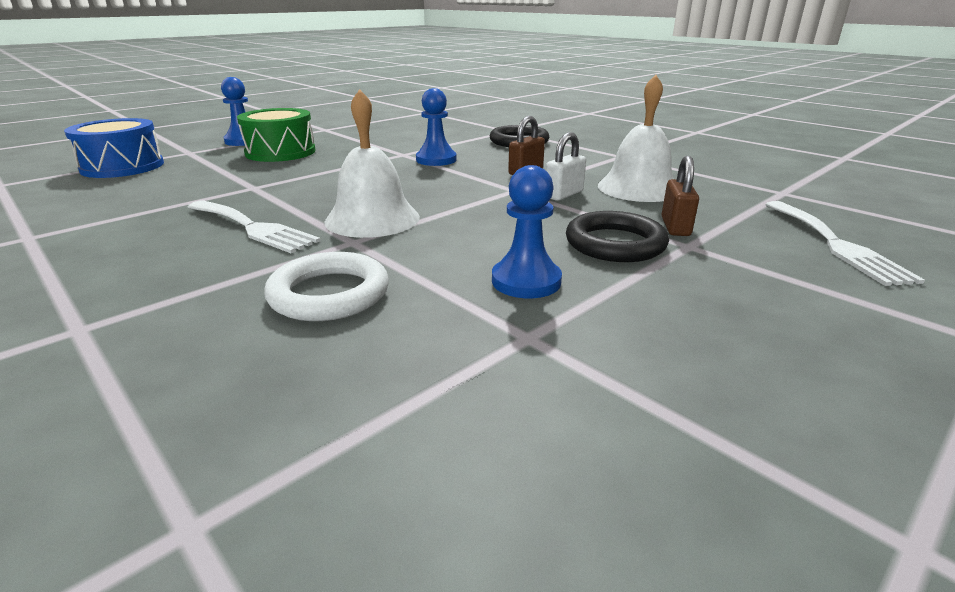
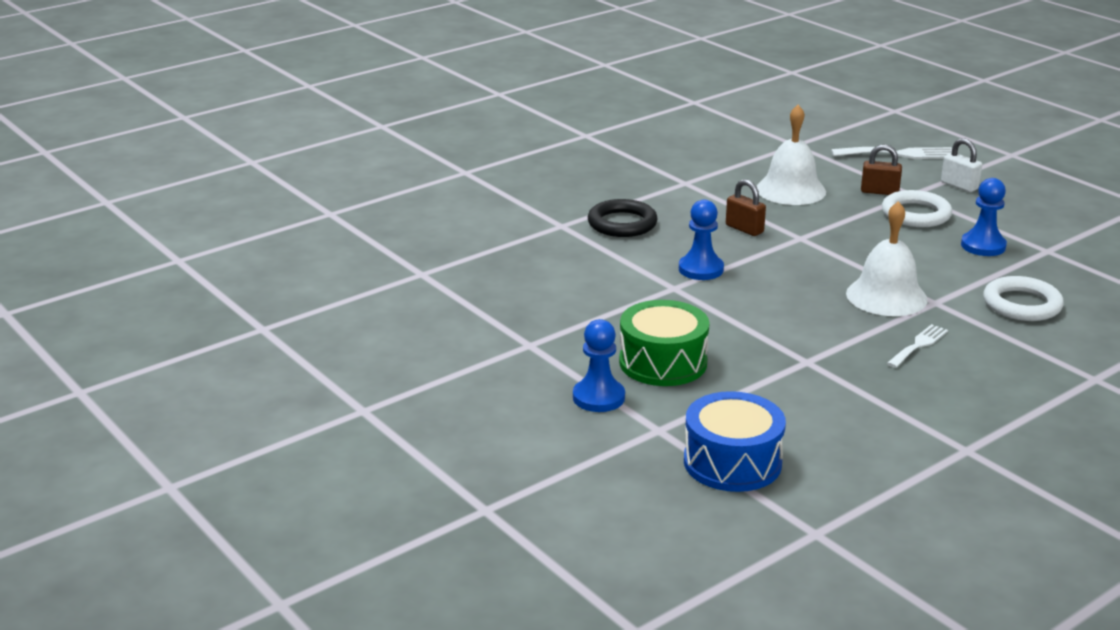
camera: 85 degrees left, 0 degrees up
white fork [188,200,321,253] -> white fork [887,324,948,368], size x0.63
white padlock [546,132,586,201] -> white padlock moved to [941,138,982,192]
black ring [566,211,669,262] -> white ring [882,190,952,227]

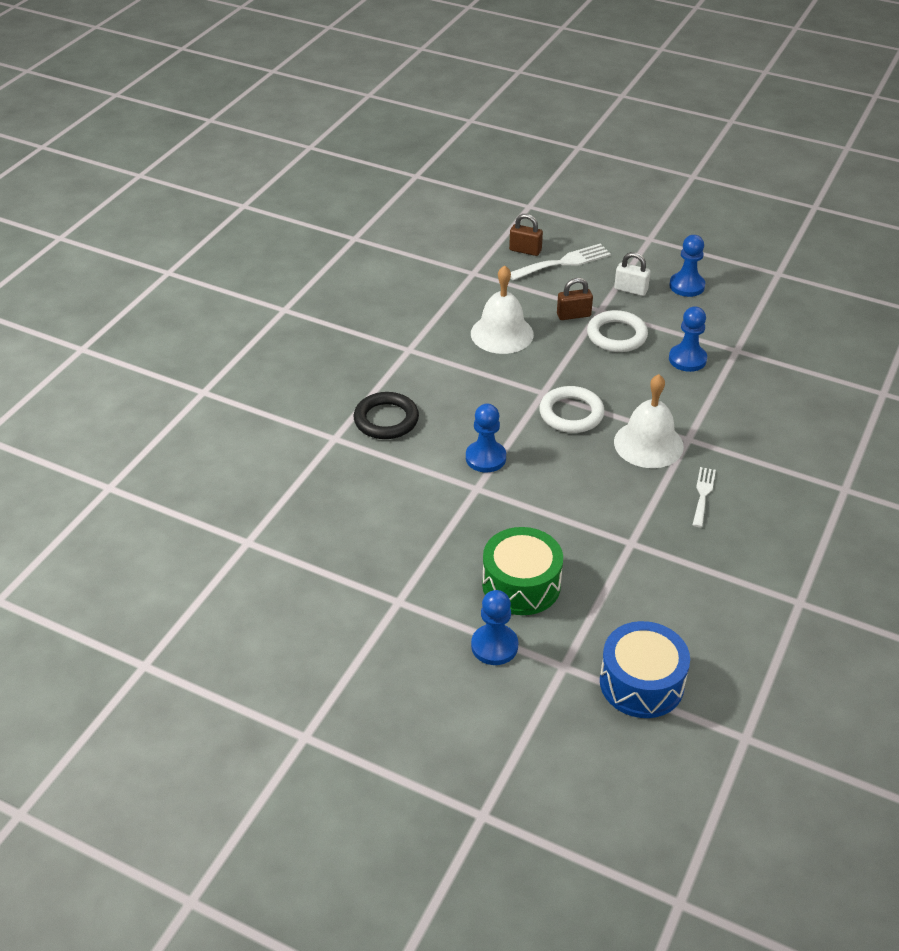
camera: 25 degrees left, 15 degrees up
brown padlock [726,179,766,236] -> brown padlock moved to [509,214,543,256]
white ring [983,276,1064,321] -> white ring moved to [539,386,604,433]
none -> blue pawn [669,235,705,297]

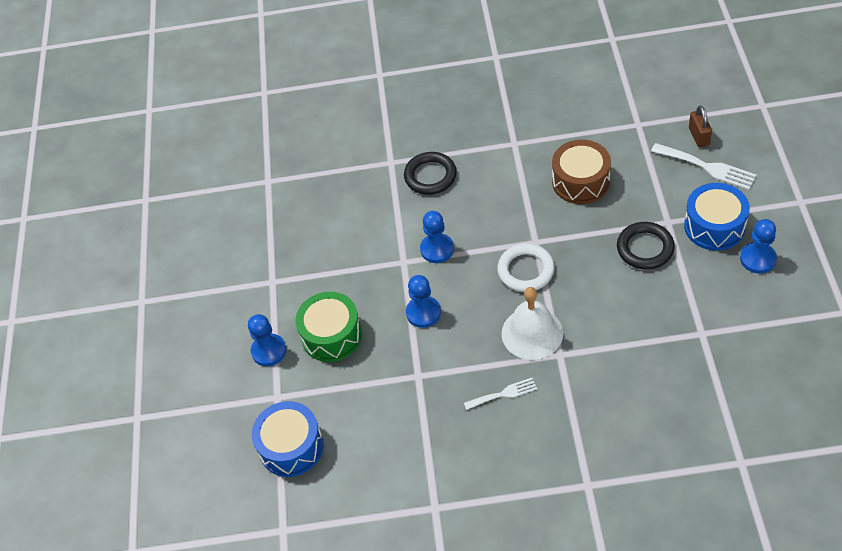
camera: 65 degrees right, 10 degrees up
white bell [471,265,534,354] -> brown drum [552,140,611,204]
brown padlock [557,278,593,320] -> none
white ring [587,310,648,352] -> black ring [617,222,675,270]
white padlock [614,252,650,296] -> blue drum [684,183,750,251]
blue pawn [669,307,707,372] -> blue pawn moved to [406,275,441,328]

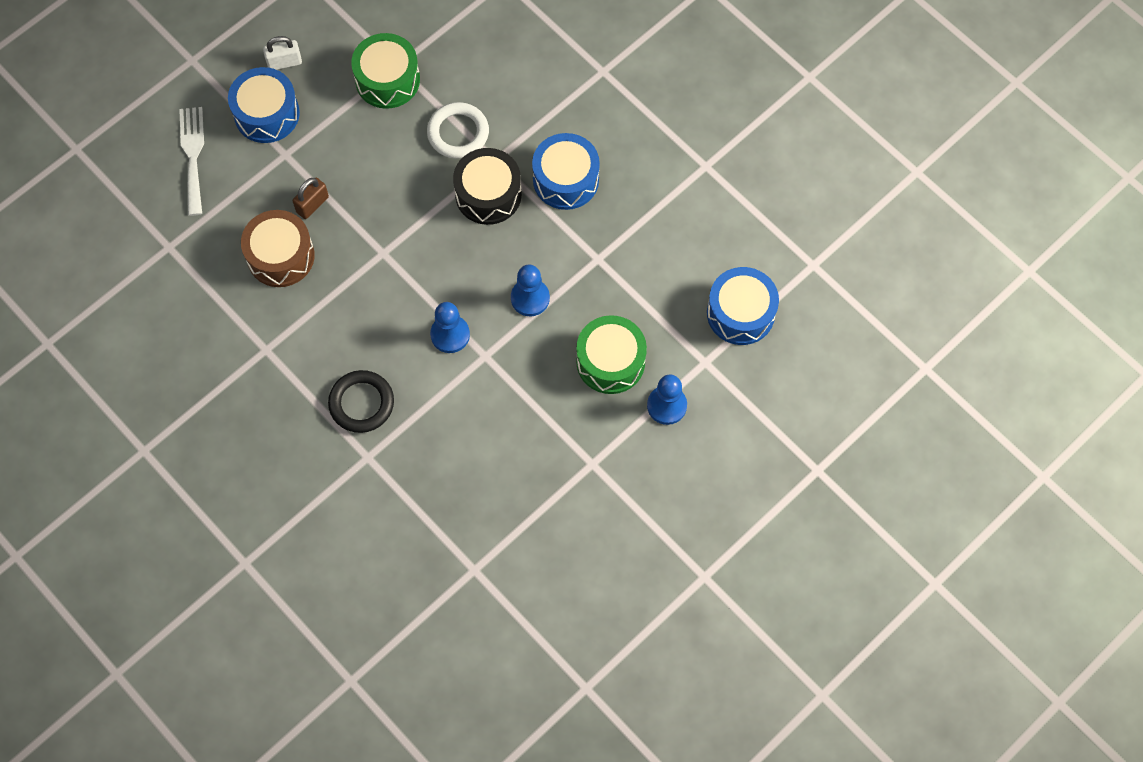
camera: 135 degrees left, 15 degrees up
white fork [464,378,537,410] -> blue drum [532,133,600,210]
white ring [497,243,555,292] -> white ring moved to [427,102,489,159]
white bell [501,287,563,360] -> black drum [453,148,522,225]
black ring [617,222,675,270] -> none
brown padlock [689,105,712,147] -> brown padlock moved to [293,178,329,219]
blue pawn [740,219,777,273] -> white padlock [263,36,302,70]
none -> green drum [351,33,420,109]

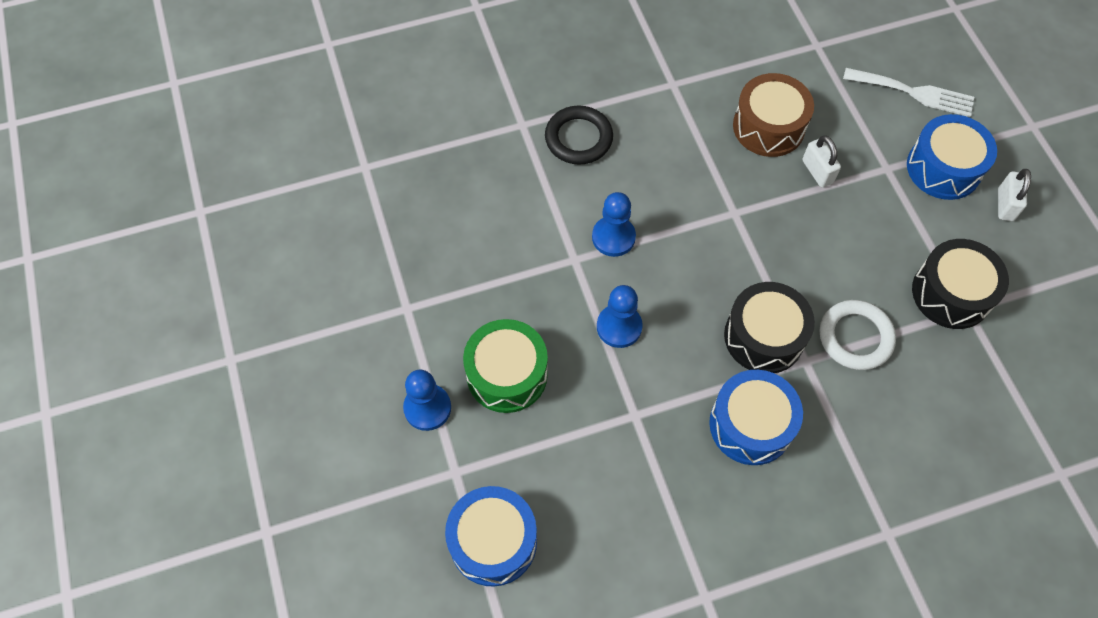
camera: 115 degrees right, 5 degrees down
brown padlock [293,178,329,219] -> white padlock [802,135,841,188]
green drum [351,33,420,109] -> black drum [912,239,1009,329]

